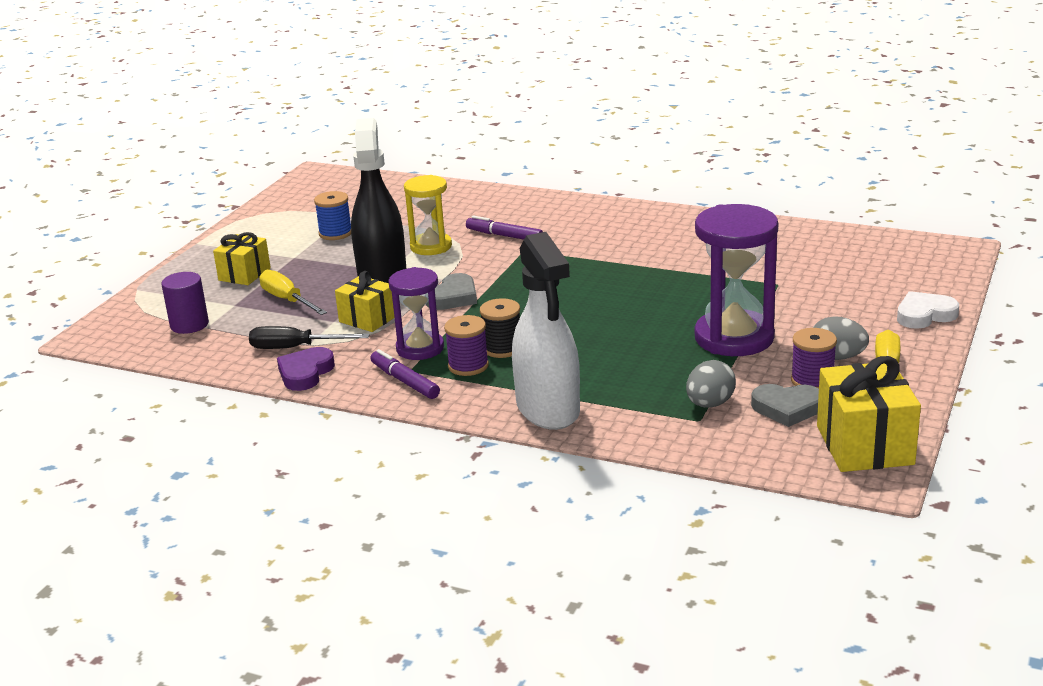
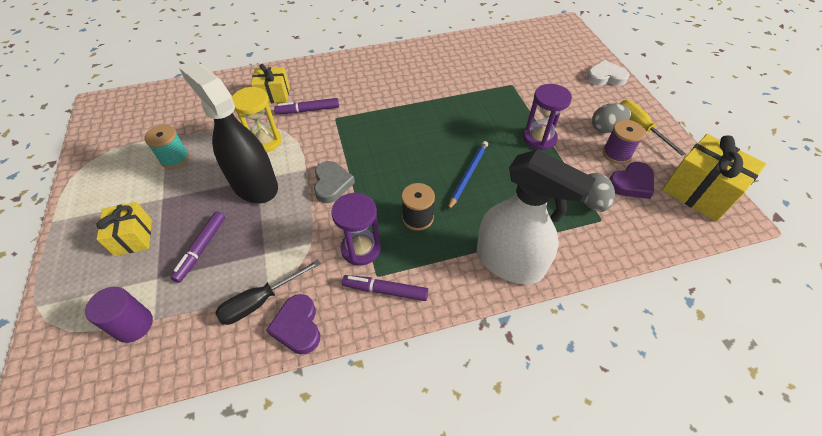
camera: 40 degrees left, 25 degrees up
yellow screwdriver [259,269,327,315] -> purple marker [171,211,225,283]
blue spool [314,191,351,240] -> turquoise spool [145,125,189,169]
yellow gift [335,271,394,332] -> yellow gift moved to [251,64,290,103]
purple spool [444,315,489,376] -> none
purple hourglass [695,204,778,356] -> purple hourglass [523,84,572,150], size x0.62
grey heart [751,384,819,427] -> purple heart [610,162,654,199]
white heart [897,291,959,329] -> white heart turned 60 degrees clockwise [587,60,629,86]
none -> blue pencil [448,141,488,210]

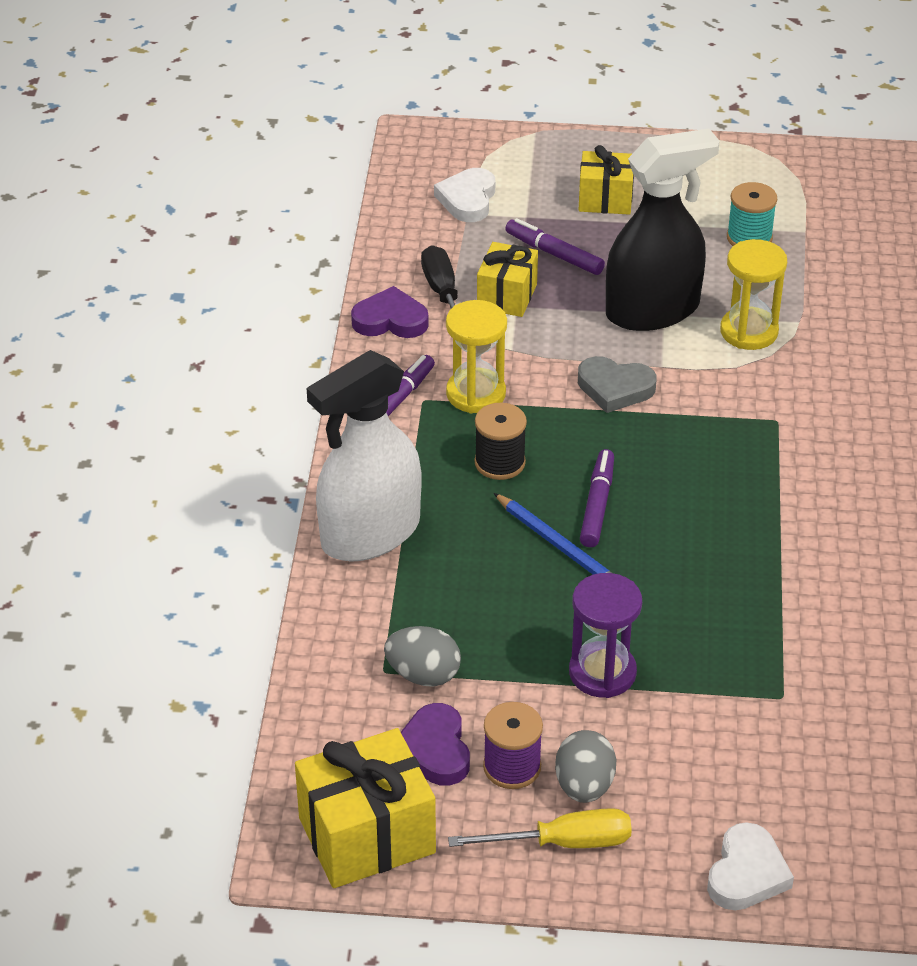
camera: 110 degrees right, 10 degrees down
purple cylinder [85,287,153,343] -> white heart [434,168,495,222]
yellow gift [251,64,290,103] -> yellow gift moved to [477,242,538,317]
purple marker [274,98,339,114] -> purple marker moved to [580,449,614,547]
purple hourglass [331,193,381,266] -> yellow hourglass [446,300,507,413]

